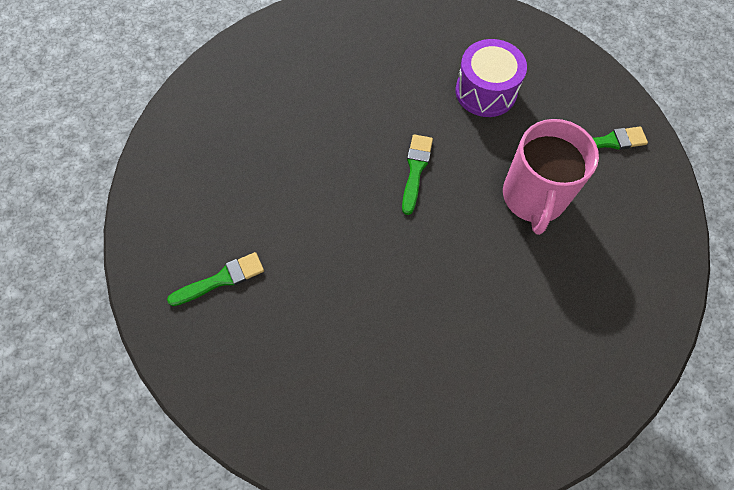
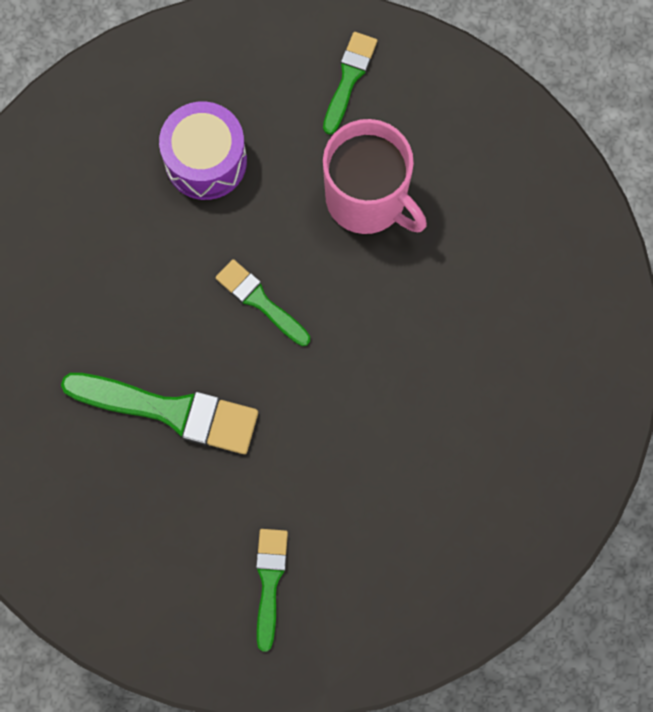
camera: 60 degrees left, 10 degrees up
none -> green brush [61,373,258,454]

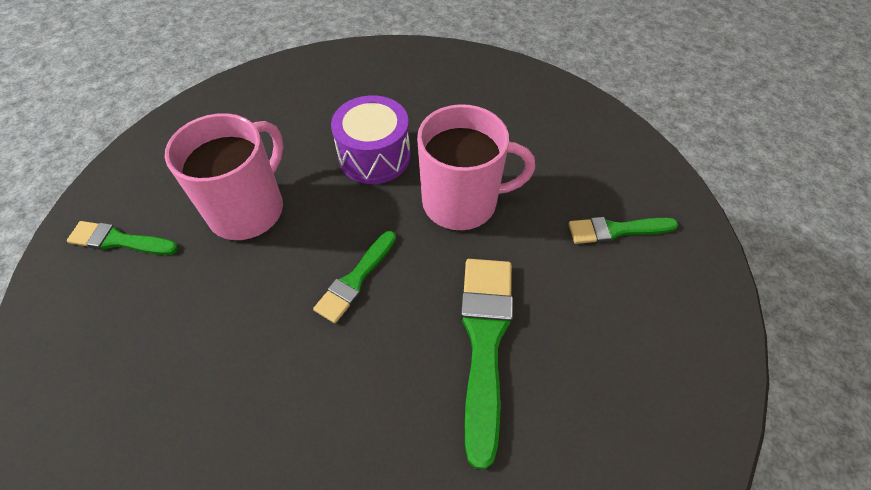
camera: 100 degrees left, 20 degrees down
purple drum [159,102,247,200] -> purple drum moved to [331,95,411,184]
none -> pink mug [417,104,535,230]

